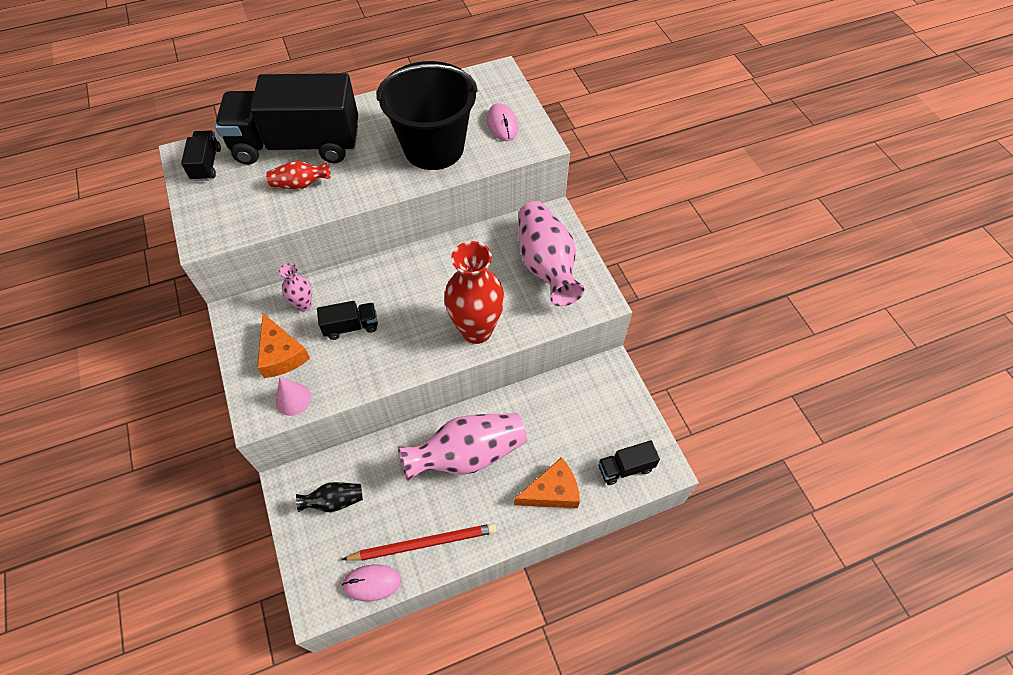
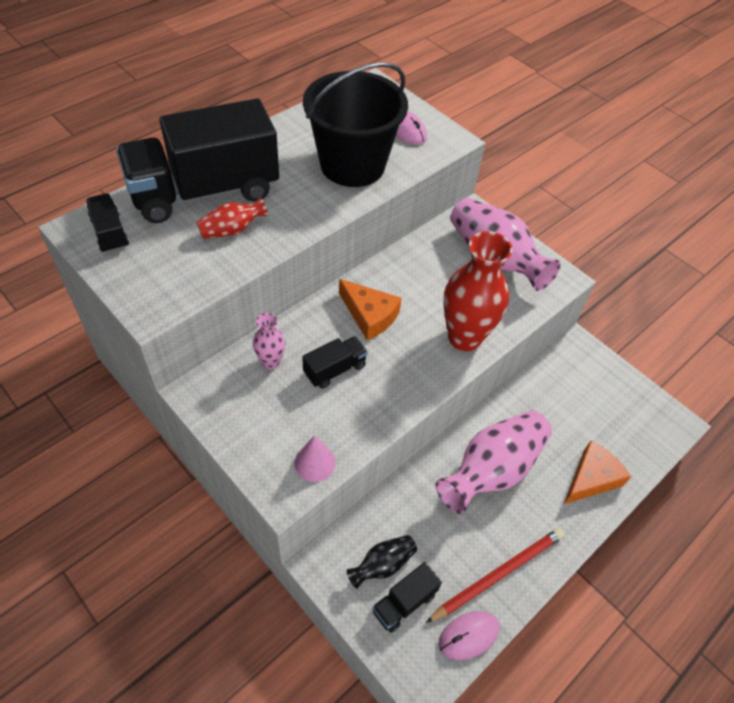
camera: 25 degrees left, 5 degrees down
orange cheese [257,313,310,378] -> orange cheese moved to [339,279,402,340]
black truck [598,440,660,485] -> black truck moved to [372,562,442,633]

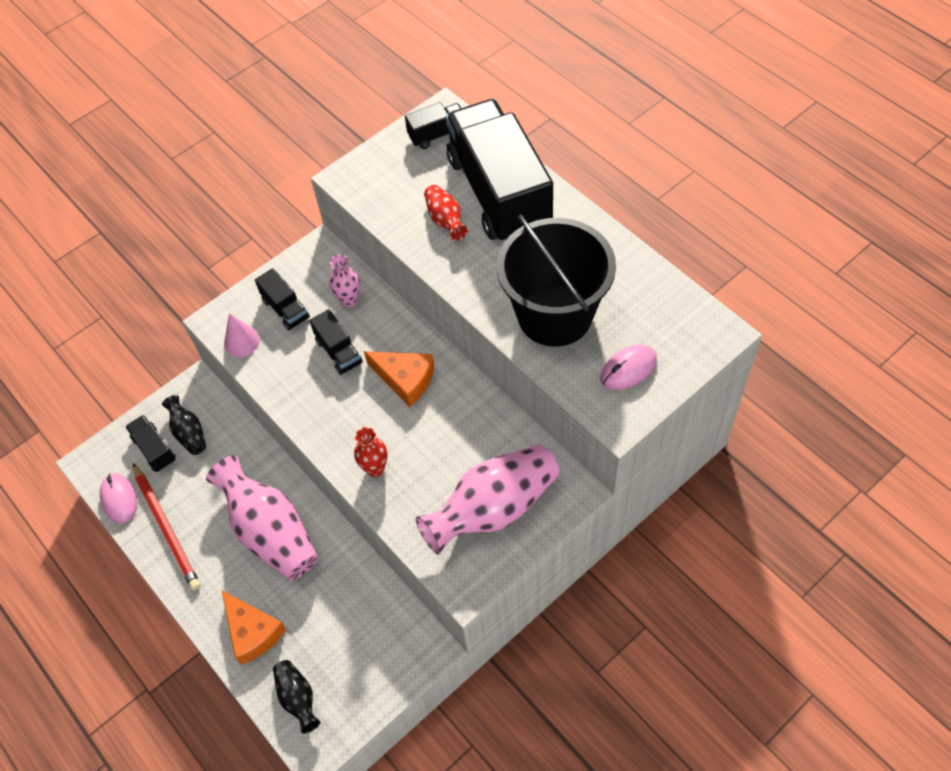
camera: 100 degrees right, 5 degrees up
orange cheese [339,279,402,340] -> orange cheese turned 105 degrees counterclockwise [364,351,435,407]
red vase [443,231,513,351] -> red vase [354,427,387,477], size x0.50
none -> black truck [255,268,310,331]
none -> black vase [273,660,321,733]

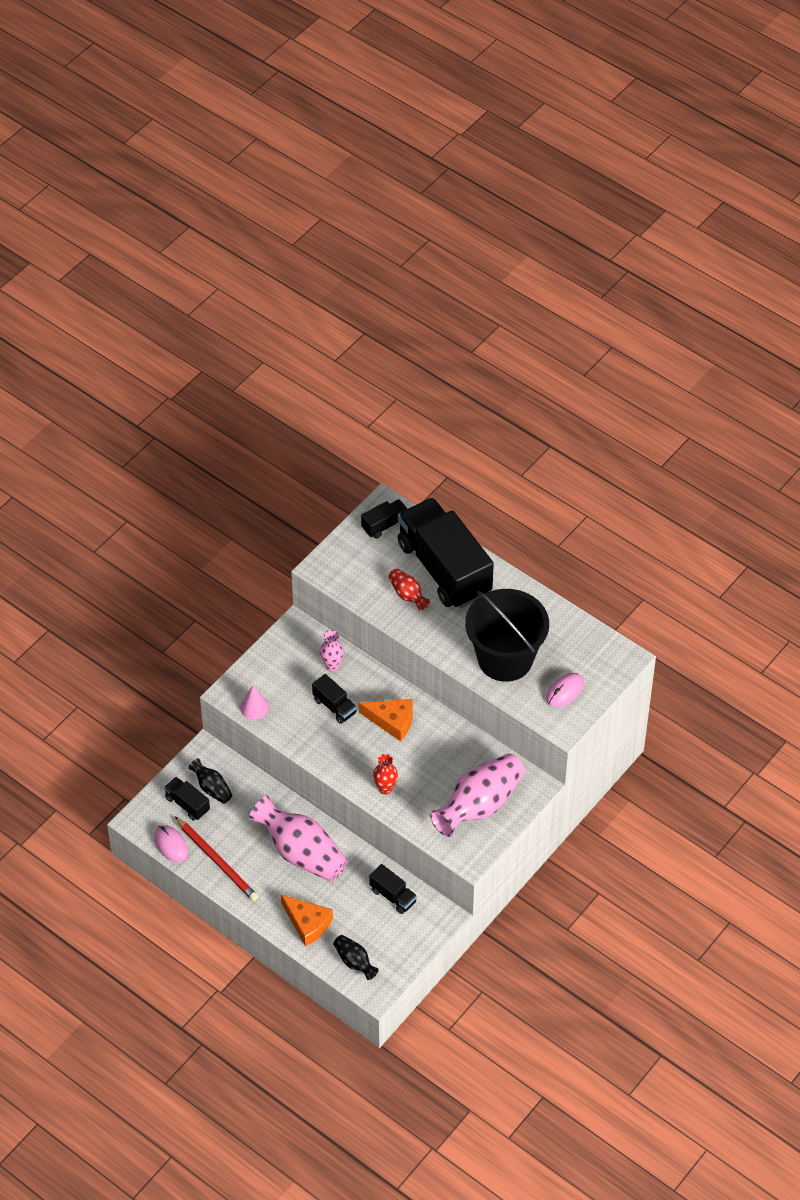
camera: 15 degrees left, 5 degrees down
black truck [255,268,310,331] -> black truck moved to [369,864,417,914]

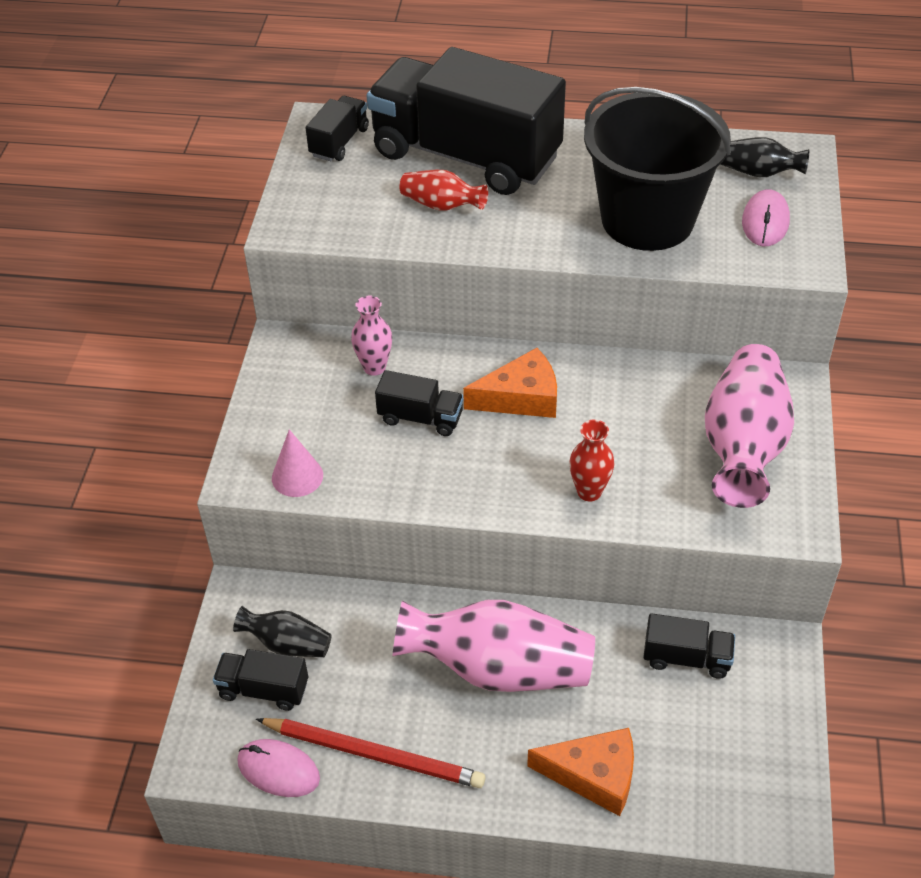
camera: 30 degrees left, 5 degrees down
black vase [333,935,379,980] -> black vase moved to [720,137,809,177]

